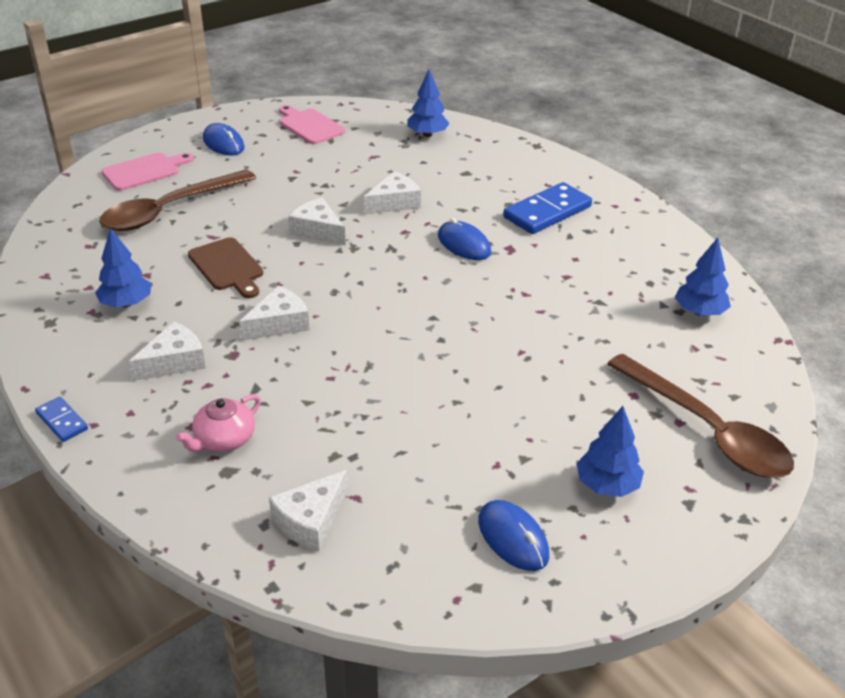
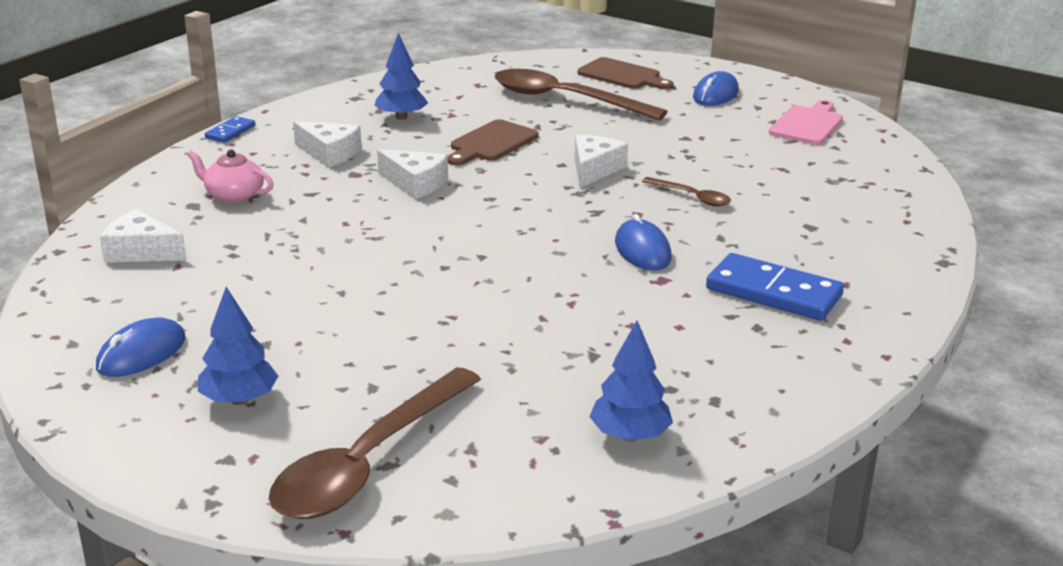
camera: 70 degrees right, 10 degrees down
pink cutting board [101,153,194,191] -> brown cutting board [578,57,674,90]
white cheese [364,171,421,214] -> brown spoon [642,177,731,207]
blue tree [407,70,450,137] -> none
blue mouse [438,218,491,260] -> blue mouse turned 45 degrees counterclockwise [615,214,672,270]

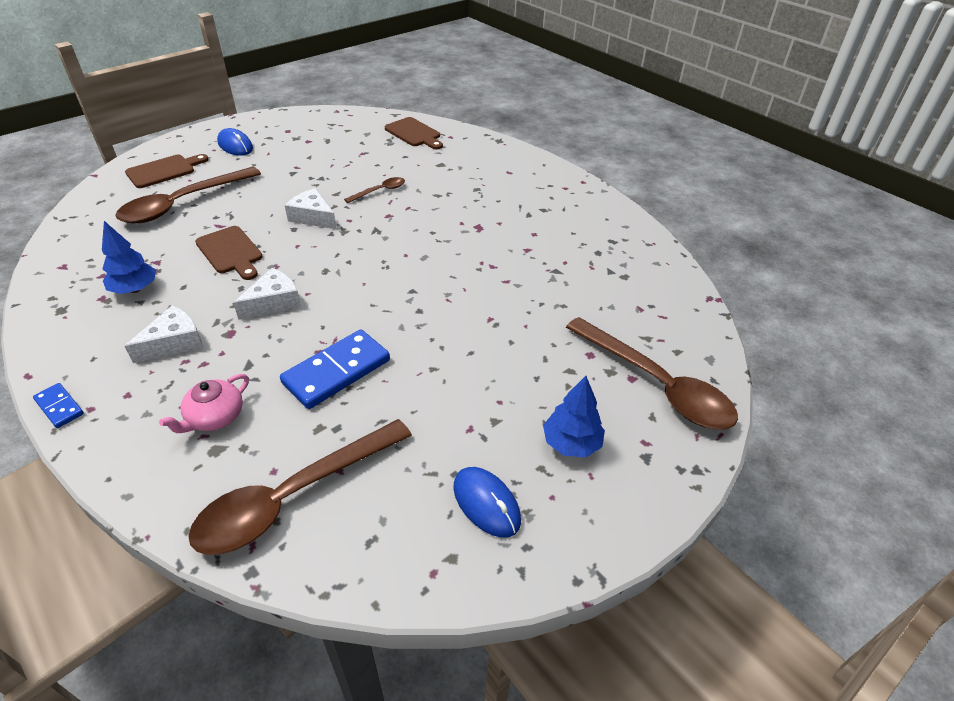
camera: 75 degrees left, 15 degrees up
white cheese [100,209,186,263] -> brown spoon [188,419,412,555]
blue tree [589,320,673,441] -> none
blue mouse [615,214,672,270] -> none
blue domino [706,253,844,321] -> blue domino moved to [280,330,390,409]
pink cutting board [769,100,843,145] -> none
none -> brown cutting board [385,117,443,150]

